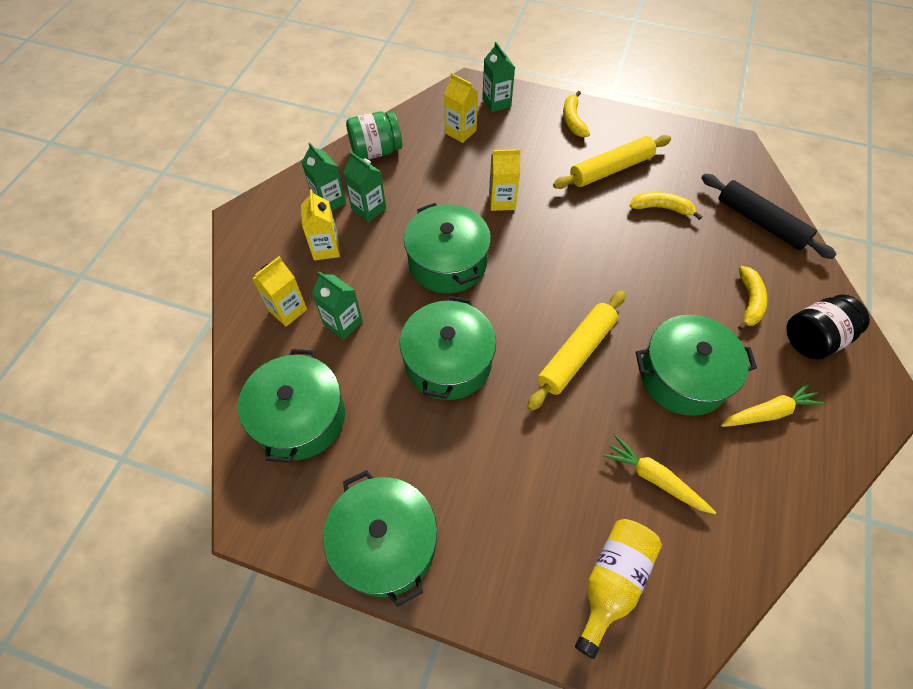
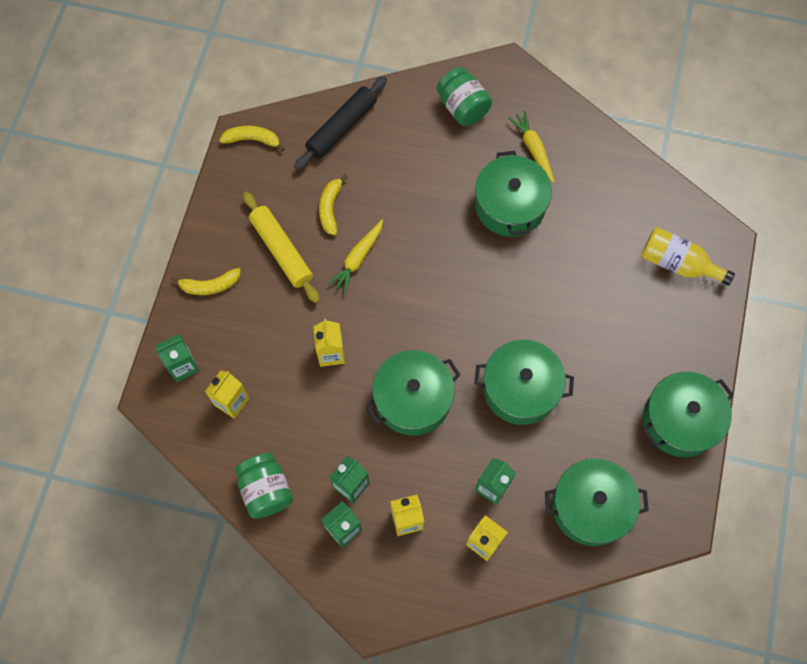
camera: 95 degrees left, 10 degrees up
yellow rolling pin [527,290,625,411] -> none
yellow carrot [603,436,716,514] -> yellow carrot moved to [328,220,383,293]
yellow banana [738,266,767,331] -> yellow banana moved to [219,126,285,152]
black jar [786,294,870,360] -> green jar [437,67,492,126]

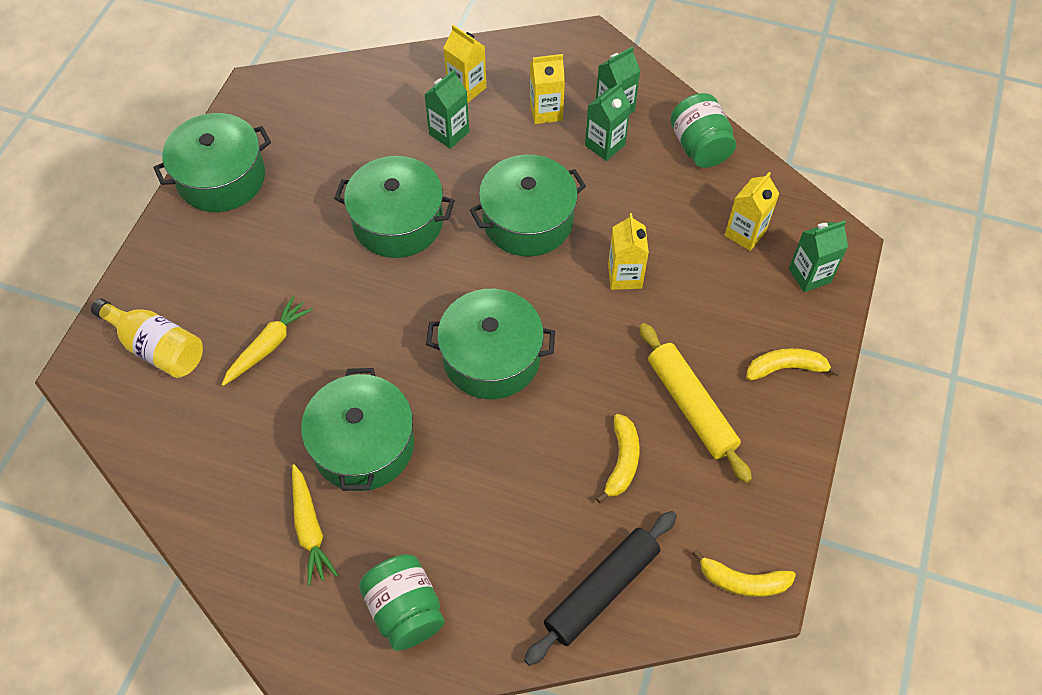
camera: 175 degrees left, 10 degrees down
yellow carrot [328,220,383,293] -> yellow carrot moved to [222,296,313,386]
green pot [545,458,649,546] -> green pot moved to [426,289,555,399]

